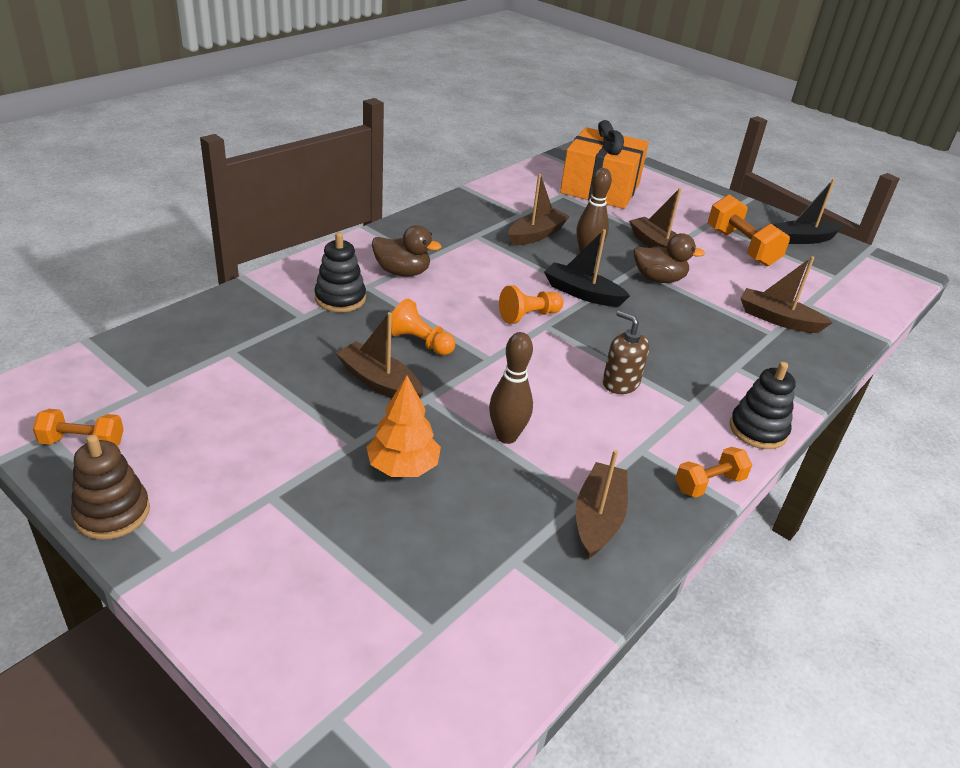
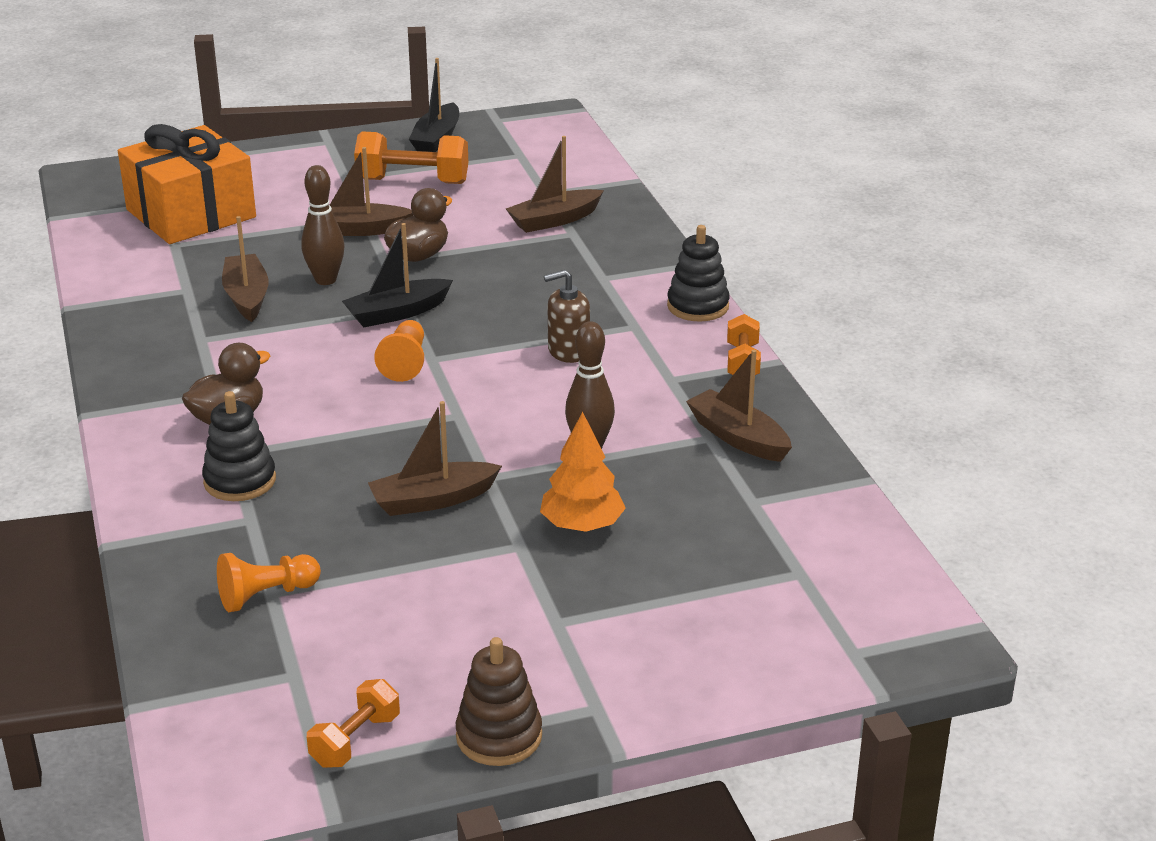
camera: 55 degrees left, 5 degrees down
orange pawn [391,299,455,355] -> orange pawn moved to [217,553,321,612]

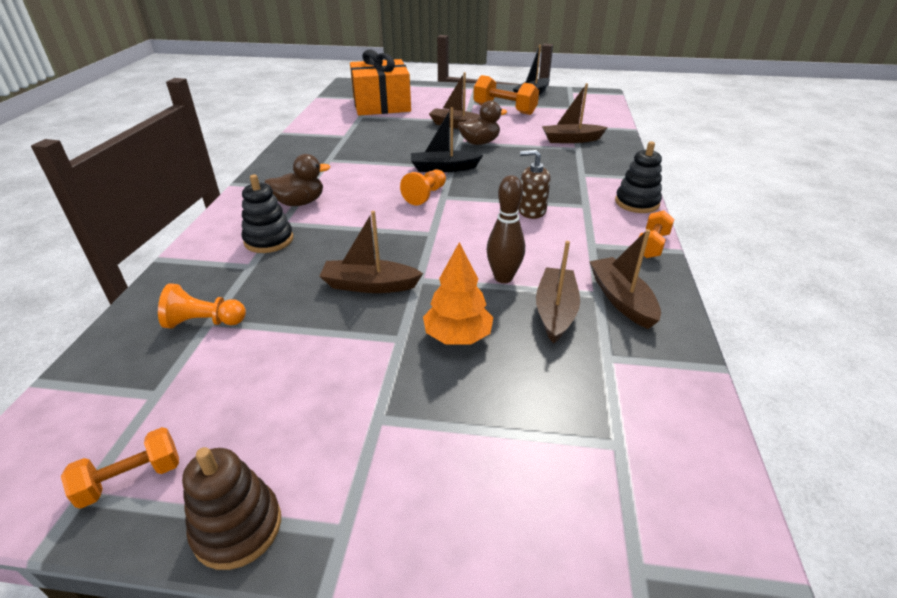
camera: 25 degrees right, 5 degrees up
brown boat [222,216,269,322] -> brown boat moved to [536,241,580,344]
brown bowling pin [301,165,344,285] -> none

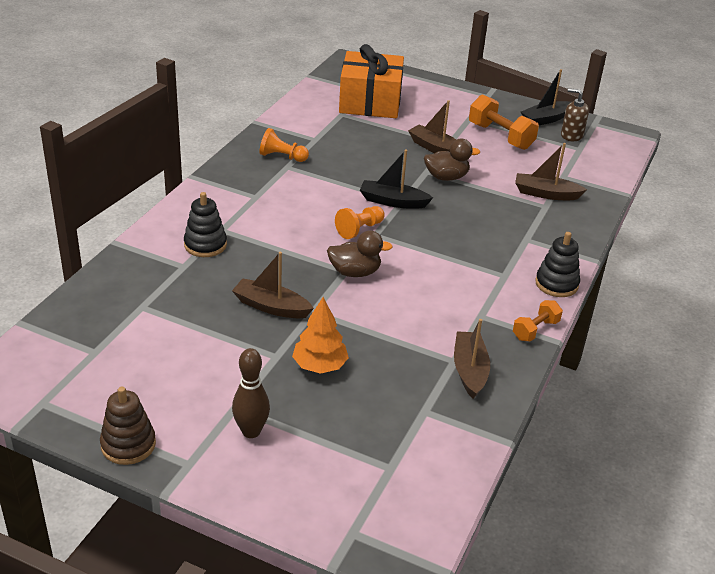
camera: 15 degrees right, 0 degrees up
orange dumbbell [61,427,179,509] -> none
orange pawn [158,283,246,329] -> orange pawn moved to [259,128,309,162]
brown duck [264,154,331,206] -> brown duck moved to [327,230,393,277]
brown bowling pin [486,175,525,283] -> brown bowling pin moved to [232,348,270,438]
brown soap dispenser [518,150,551,219] -> brown soap dispenser moved to [561,88,589,141]
brown boat [536,241,580,344] -> none

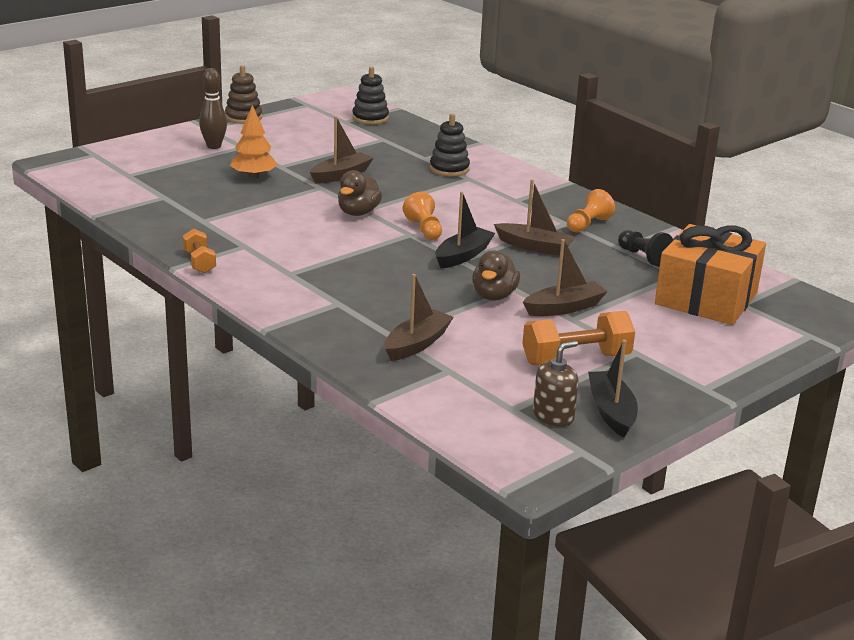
camera: 115 degrees right, 10 degrees down
brown boat [454,319,490,399] -> brown boat moved to [494,180,575,256]
black stacking toy [535,232,580,297] -> black stacking toy moved to [352,66,389,124]
none -> black pawn [618,230,673,267]

